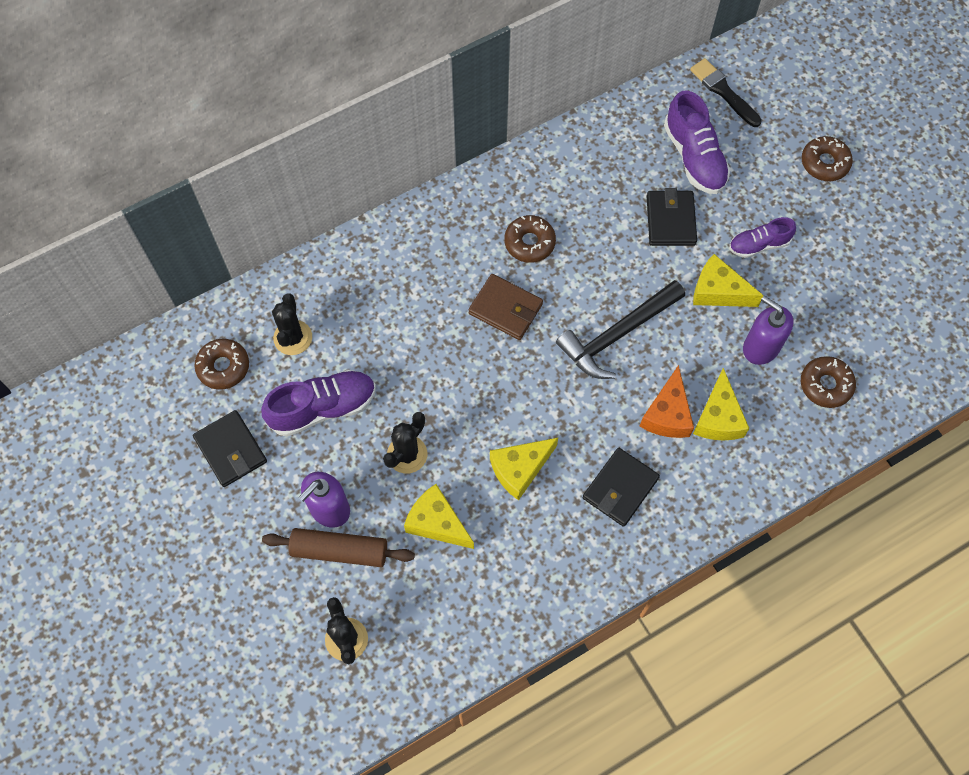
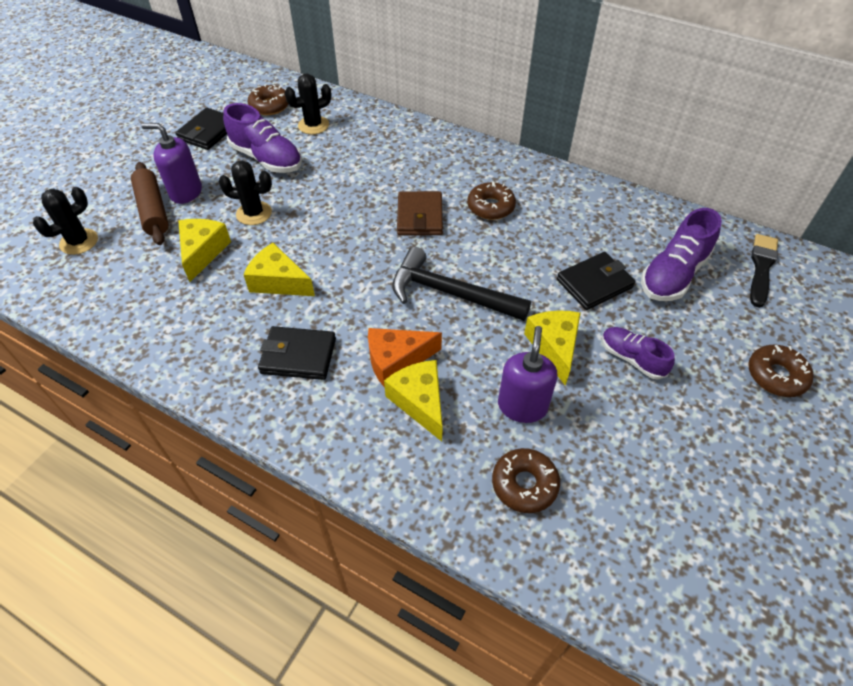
camera: 60 degrees right, 15 degrees down
yellow cheese [693,368,750,441] -> yellow cheese turned 90 degrees clockwise [384,360,443,441]

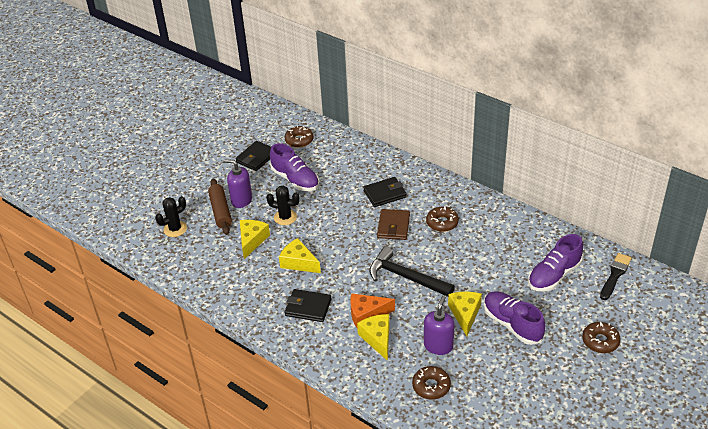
camera: 10 degrees right, 10 degrees down
black cactus [285,74,331,134] -> none
black wallet [557,252,635,310] -> black wallet moved to [363,177,407,207]
purple shoe [602,327,675,380] -> purple shoe [484,291,545,345], size x1.62

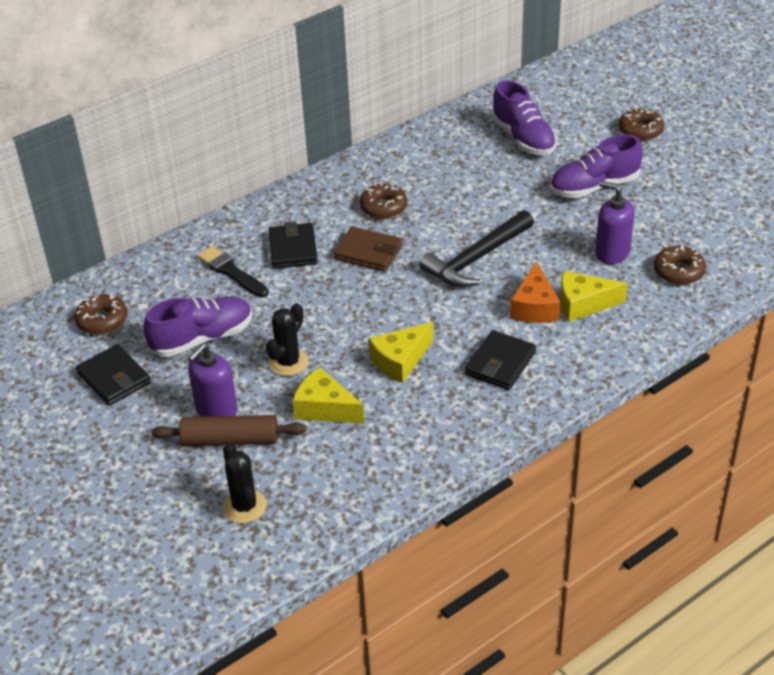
camera: 75 degrees left, 0 degrees up
yellow cheese [448,292,482,336] -> none
black brush [600,253,632,300] -> black brush moved to [197,246,269,297]

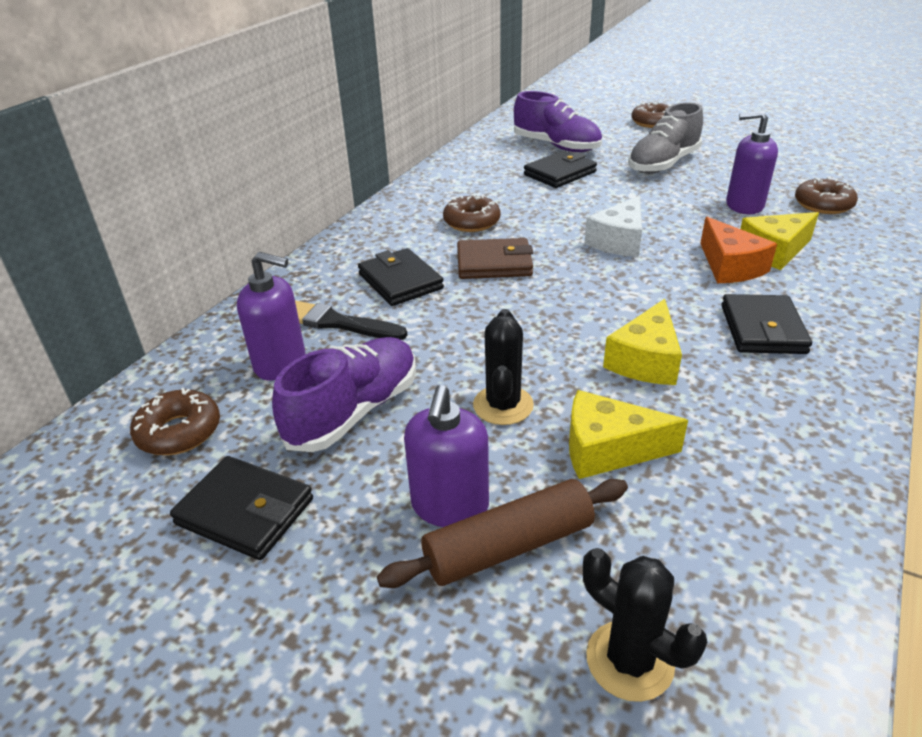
camera: 25 degrees left, 5 degrees down
black hammer [419,210,534,287] -> white cheese [585,196,642,257]
purple shoe [550,134,643,198] -> grey shoe [628,102,703,174]
none -> purple soap dispenser [237,252,305,381]
none -> black wallet [524,150,597,188]

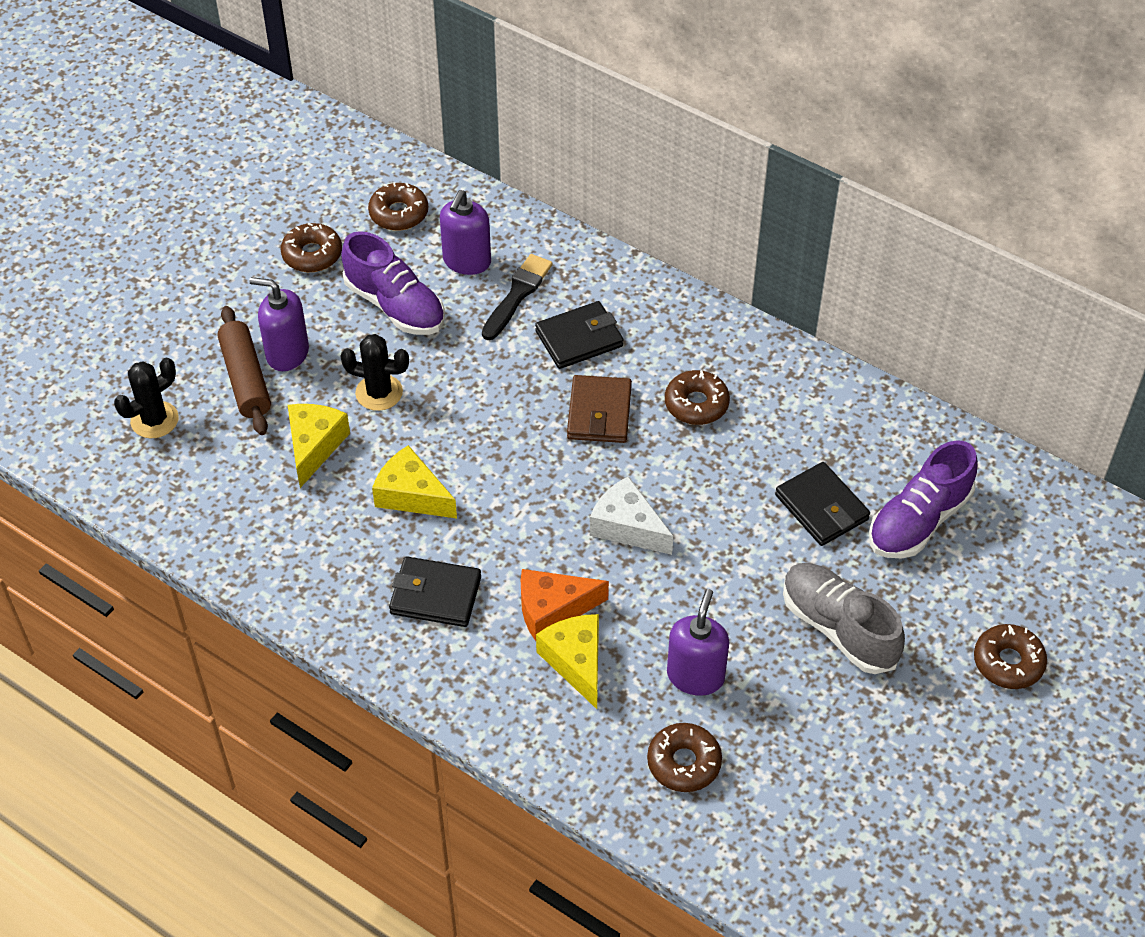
camera: 95 degrees right, 15 degrees up
black wallet [170,456,313,560] -> brown donut [281,223,342,272]

